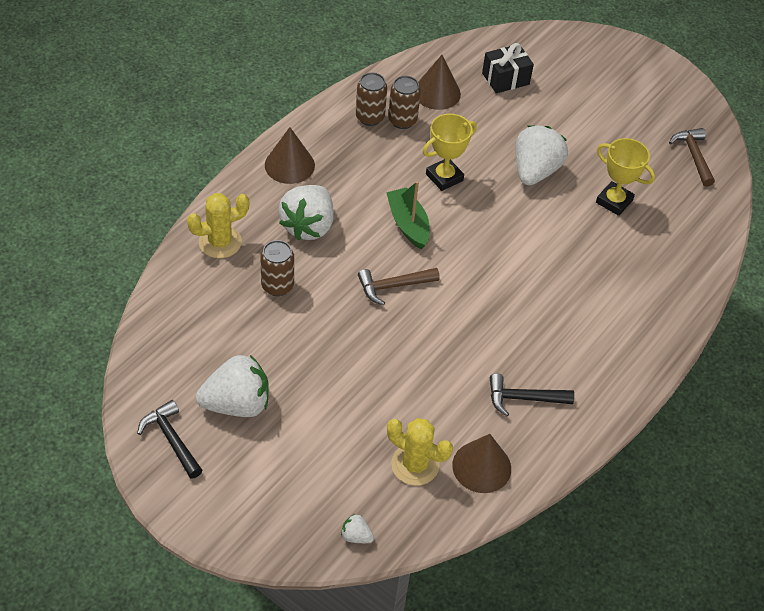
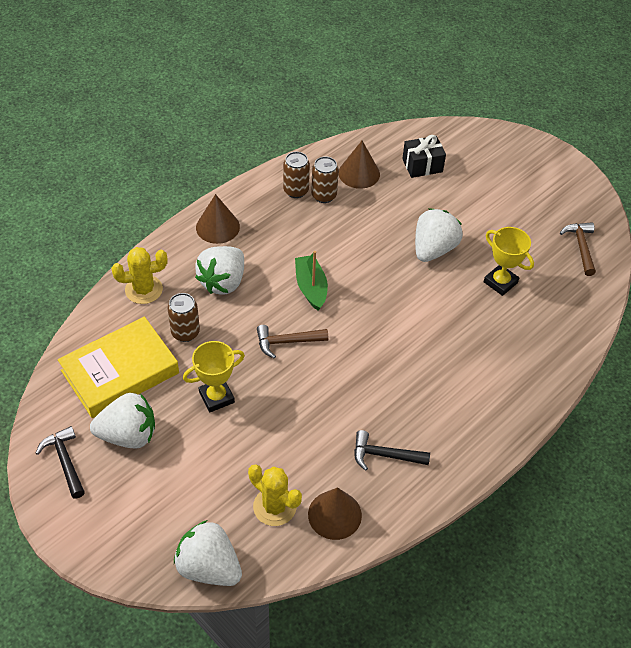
camera: 10 degrees right, 0 degrees up
white strawberry [341,514,374,543] -> white strawberry [174,520,242,586], size x2.31
yellow trophy [423,114,477,191] -> yellow trophy moved to [183,341,245,412]
none -> yellow book [58,317,179,418]

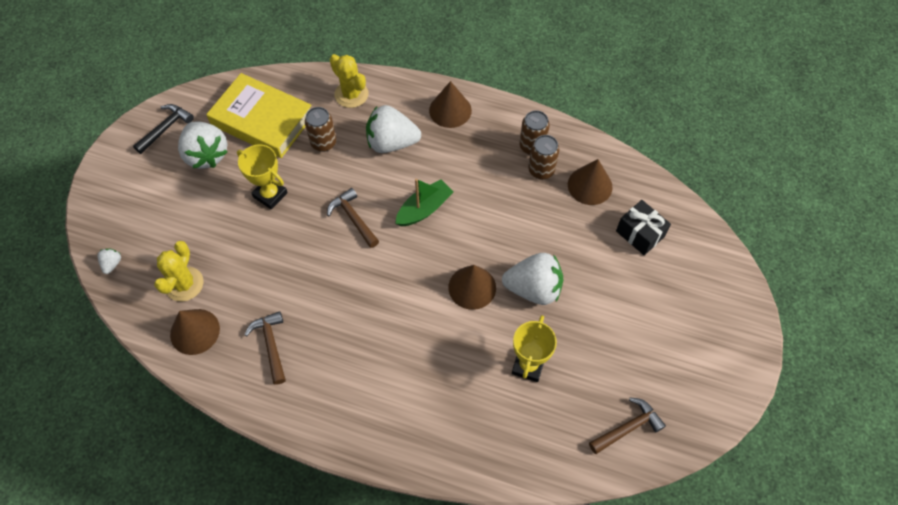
camera: 65 degrees right, 10 degrees up
white strawberry [174,520,242,586] -> white strawberry [98,249,121,274], size x0.43
black hammer [354,430,430,471] -> brown hammer [244,311,286,385]
none -> brown cone [448,265,496,310]

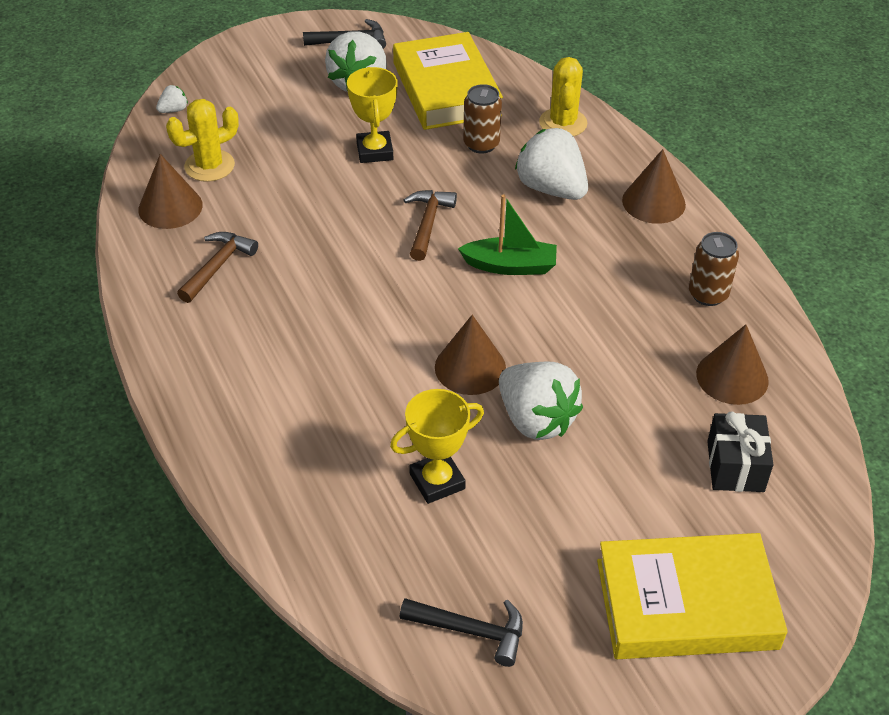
camera: 45 degrees right, 15 degrees down
brown can [528,135,559,179] -> none
brown hammer [589,398,666,454] -> black hammer [399,598,523,667]
none -> yellow book [597,533,788,659]

